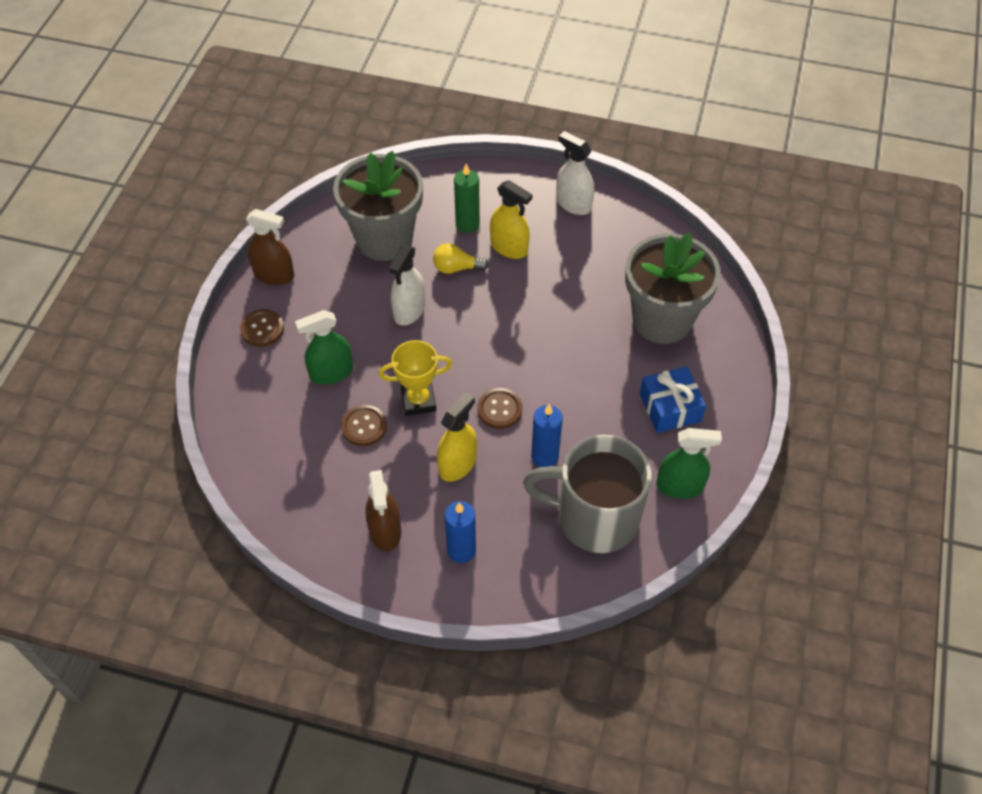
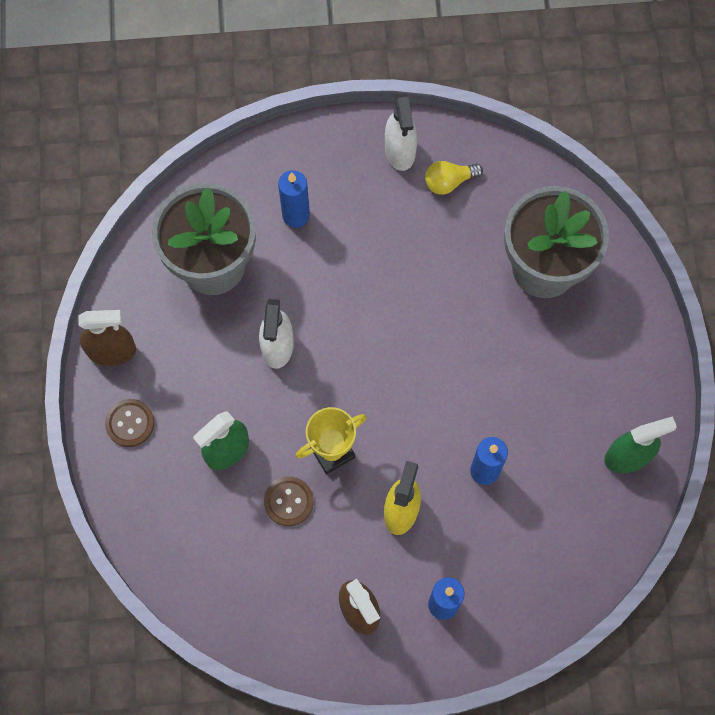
camera: 20 degrees left, 15 degrees up
yellow light bulb [433,243,488,274] -> yellow light bulb moved to [425,161,483,195]
green candle [454,164,480,233] -> blue candle [278,170,310,228]
brown button [477,388,522,429] -> none
yellow spray bottle [490,180,532,259] -> none
grey mug [523,435,652,553] -> none
white spray bottle [556,131,594,215] -> white spray bottle turned 120 degrees counterclockwise [385,93,417,171]
blue gift [640,366,706,433] -> none

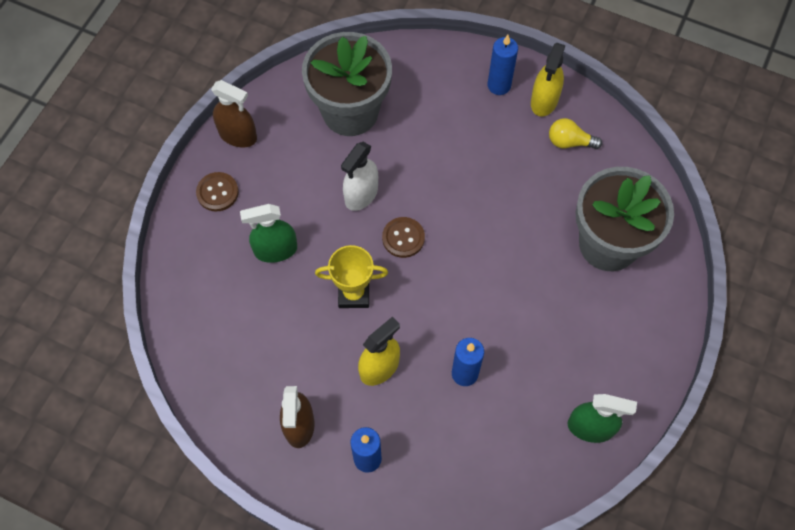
camera: 30 degrees right, 5 degrees down
brown button [264,477,314,526] -> brown button moved to [382,217,425,258]
blue candle [278,170,310,228] -> blue candle moved to [488,35,518,95]
white spray bottle [385,93,417,171] -> yellow spray bottle [531,43,565,117]

